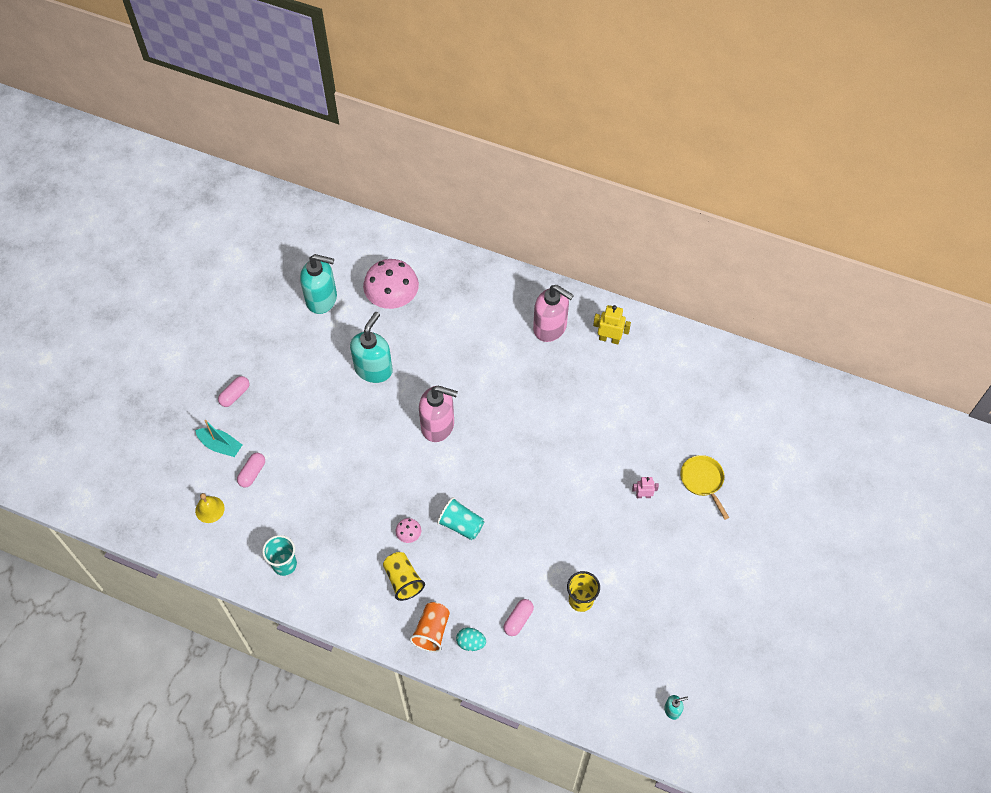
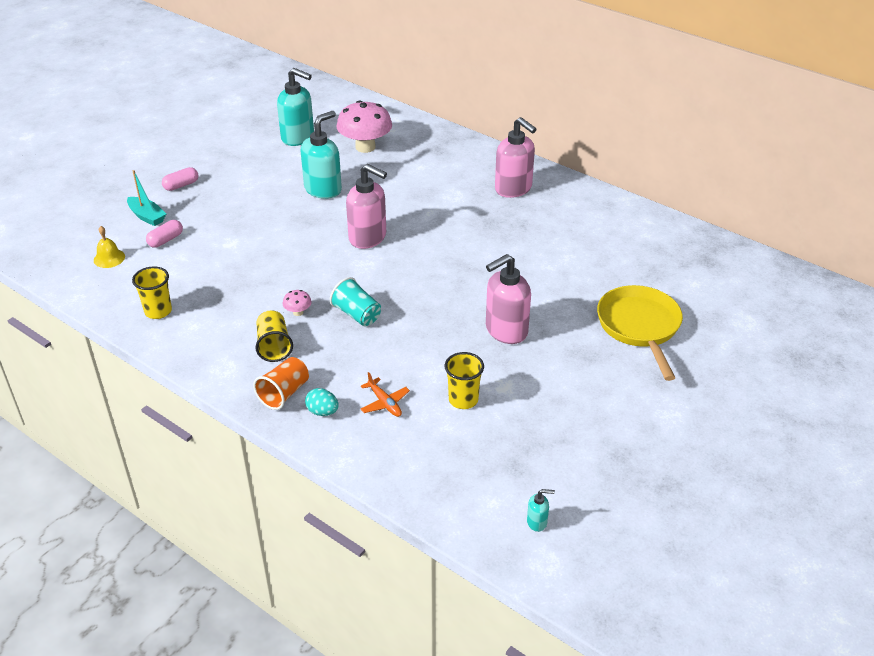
camera: 15 degrees right, 20 degrees down
turquoise cup [262,535,297,576] -> yellow cup [132,267,172,319]
pink capsule [504,599,534,636] -> orange plane [361,372,410,417]
yellow robot [593,305,631,344] -> none
pink robot [632,477,659,498] -> none
yellow pan [680,455,729,520] -> yellow pan [597,285,683,381], size x1.67
none -> pink soap dispenser [486,254,531,344]

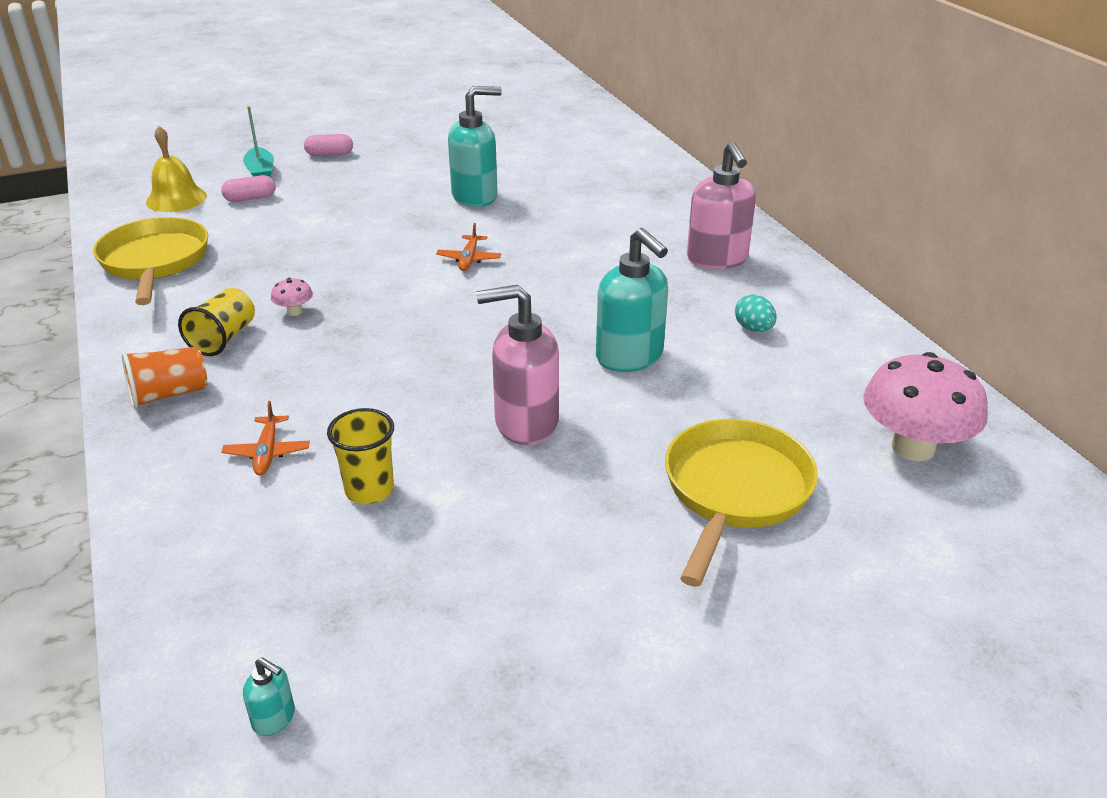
camera: 30 degrees right, 5 degrees down
yellow bell [94,226,125,268] -> yellow bell [146,126,207,212], size x1.51
yellow cup [132,267,172,319] -> yellow pan [93,217,208,305]
turquoise soap dispenser [277,68,314,146] -> turquoise soap dispenser moved to [596,228,668,372]
turquoise egg [305,388,339,416] -> turquoise egg moved to [735,294,777,332]
turquoise cup [330,277,381,326] -> none
pink mushroom [336,100,392,153] -> pink mushroom moved to [863,352,988,461]
pink soap dispenser [346,164,387,249] -> orange plane [436,223,501,271]

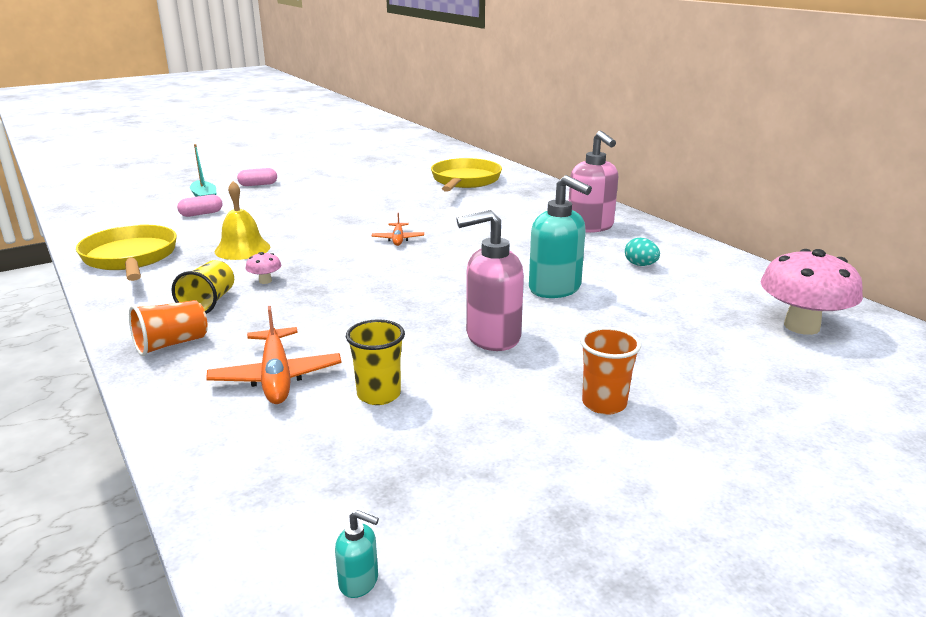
camera: 10 degrees left, 10 degrees down
yellow bell [146,126,207,212] -> yellow bell moved to [215,181,270,260]
orange plane [221,401,310,476] -> orange plane [206,306,342,404], size x1.70
turquoise soap dispenser [448,86,502,207] -> none
yellow pan [665,419,818,587] -> yellow pan moved to [431,158,502,192]
none -> orange cup [580,327,641,415]

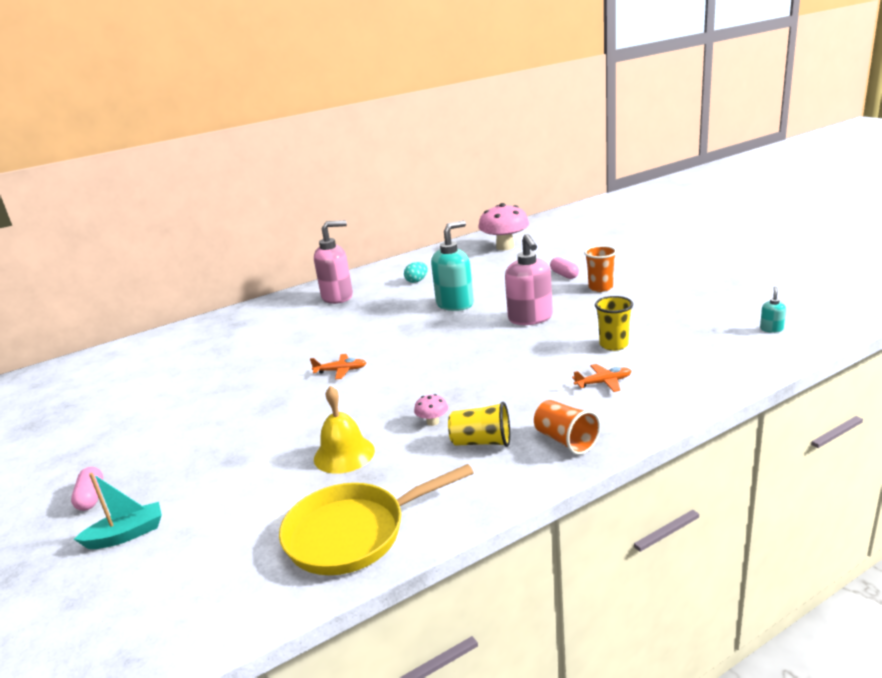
camera: 85 degrees left, 0 degrees up
pink capsule [177,195,223,217] -> pink capsule moved to [550,257,579,279]
orange plane [206,306,342,404] -> orange plane [572,364,631,392], size x0.59
yellow pan [431,158,502,192] -> none

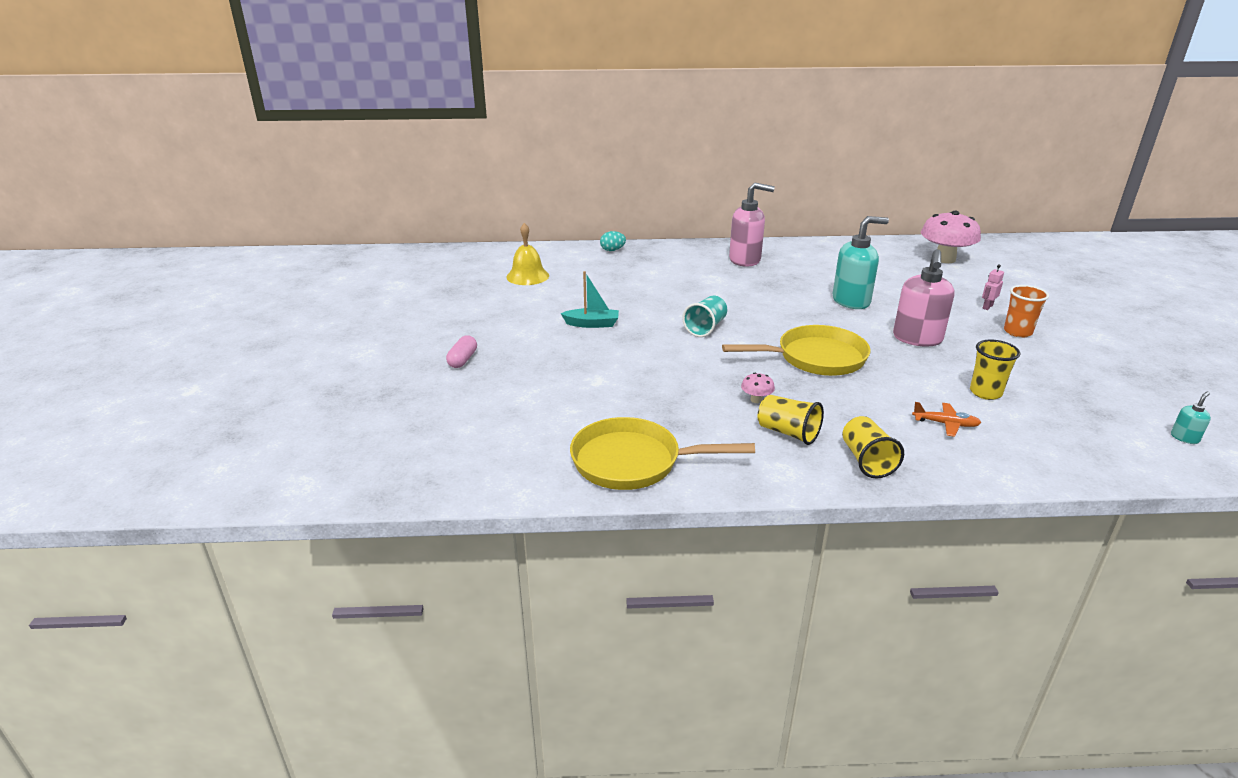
camera: 25 degrees right, 5 degrees up
turquoise boat [74,473,162,549] -> turquoise boat moved to [561,271,619,328]
orange plane [310,354,366,379] -> turquoise cup [682,296,727,337]
yellow bell [314,386,375,474] -> yellow bell moved to [506,223,549,285]
turquoise egg [404,262,428,283] -> turquoise egg moved to [600,231,626,251]
orange cup [534,400,601,455] -> yellow cup [842,416,904,479]
pink capsule [550,257,579,279] -> pink robot [982,264,1004,310]
none -> yellow pan [722,325,871,376]

